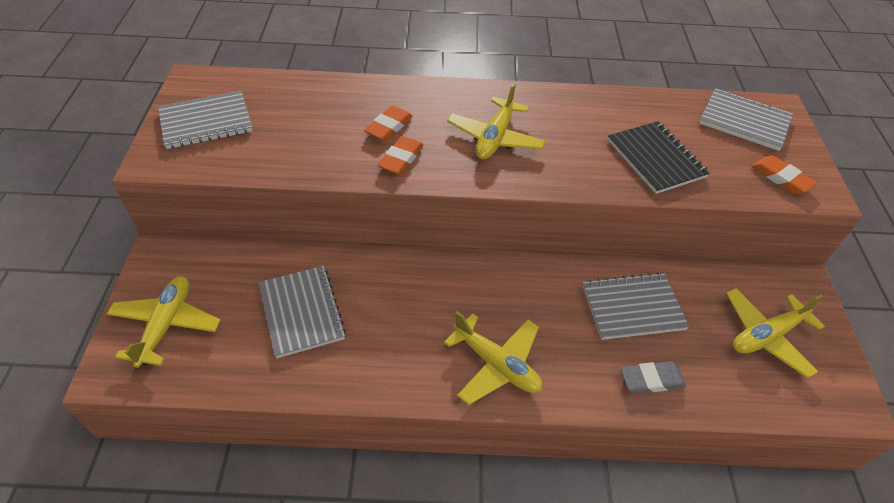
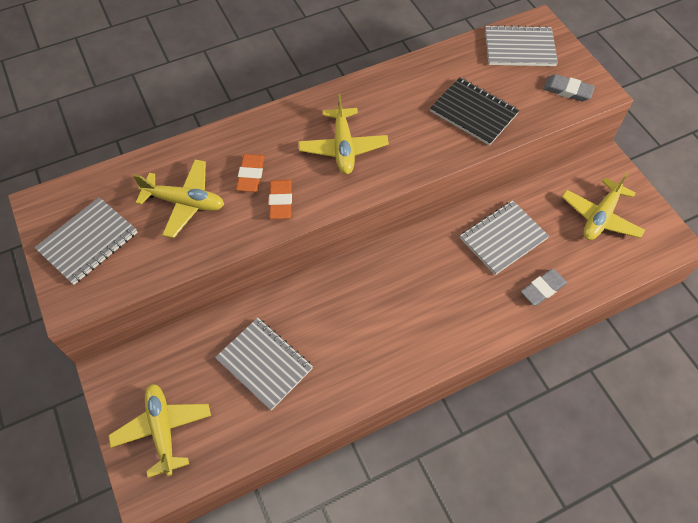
camera: 25 degrees left, 10 degrees up
yellow plane [444,311,542,405] -> yellow plane moved to [133,160,224,238]
orange eraser [751,155,817,194] -> grey eraser [543,74,595,101]

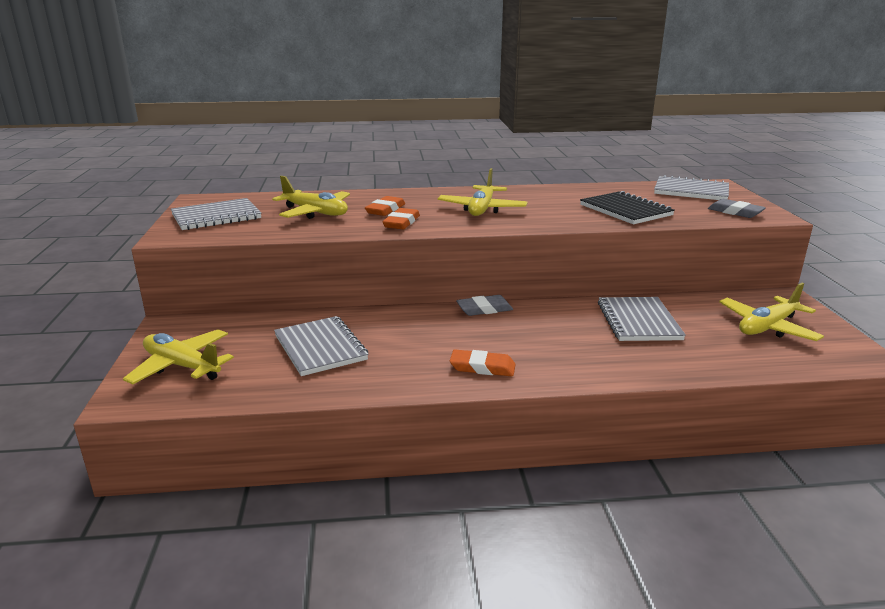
camera: 20 degrees right, 35 degrees down
yellow plane [108,384,211,478] -> yellow plane turned 60 degrees counterclockwise [123,329,234,384]
grey notebook [460,200,549,275] -> grey notebook turned 75 degrees counterclockwise [598,297,686,341]
grey eraser [521,269,567,306] -> grey eraser moved to [456,295,513,316]
none -> orange eraser [450,350,516,376]

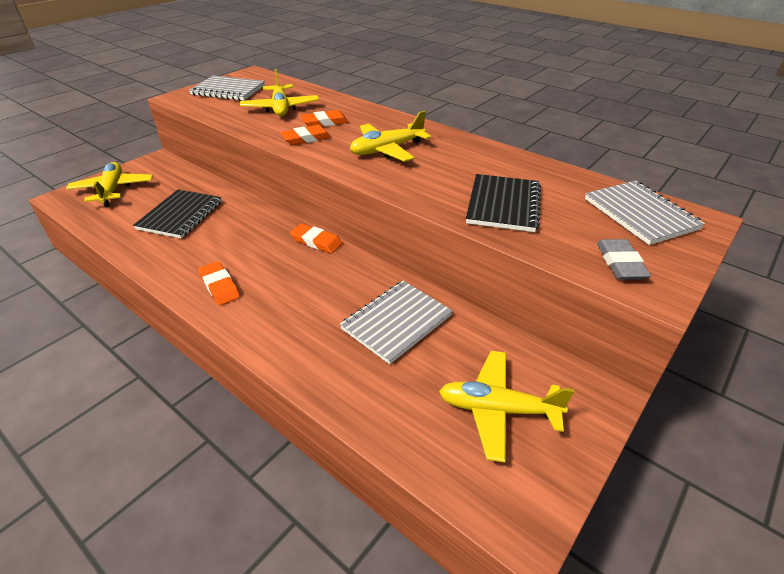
camera: 45 degrees right, 15 degrees up
grey notebook [274,316,368,376] -> black notebook [133,189,222,239]
grey eraser [456,295,513,316] -> orange eraser [290,223,342,254]

